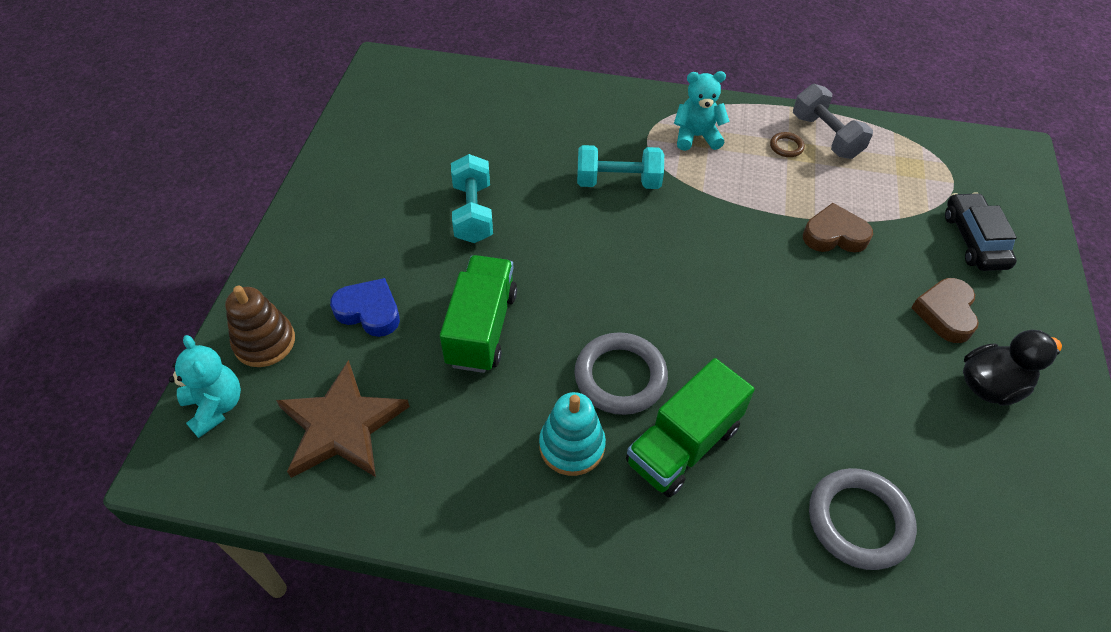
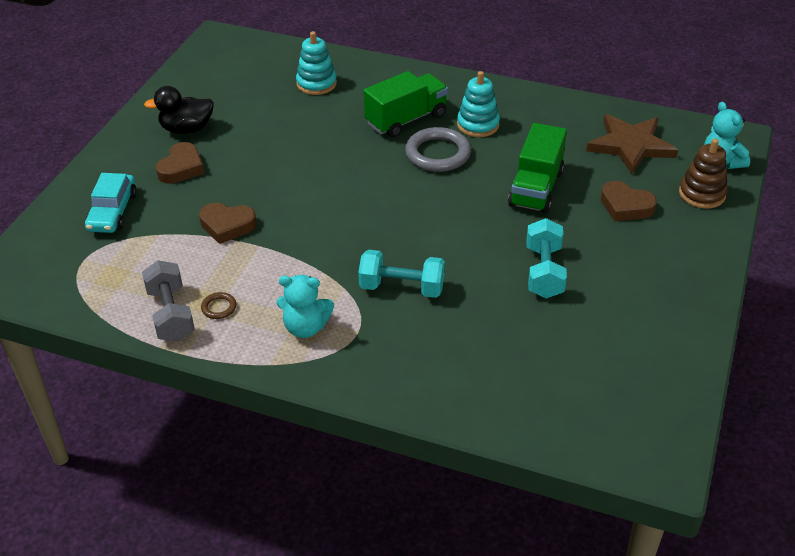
camera: 170 degrees left, 10 degrees down
blue heart [330,278,400,337] -> brown heart [601,181,657,221]
grey ring [809,468,917,570] -> turquoise stacking toy [296,31,337,95]
black car [945,192,1017,271] -> turquoise car [85,173,137,233]

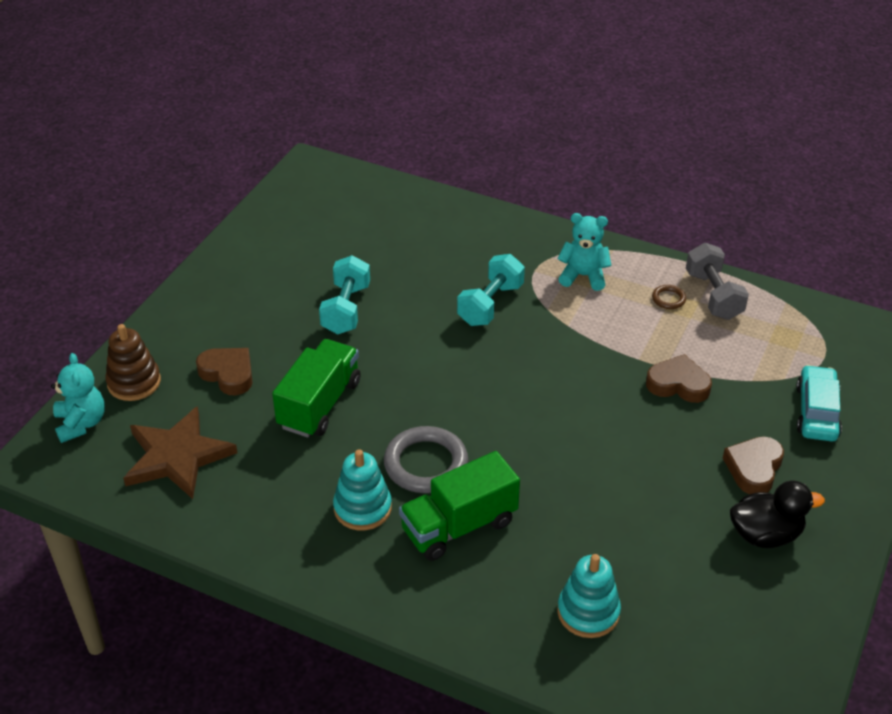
camera: 175 degrees left, 0 degrees up
turquoise dumbbell [358,250,445,298] -> turquoise dumbbell turned 75 degrees counterclockwise [457,254,525,326]

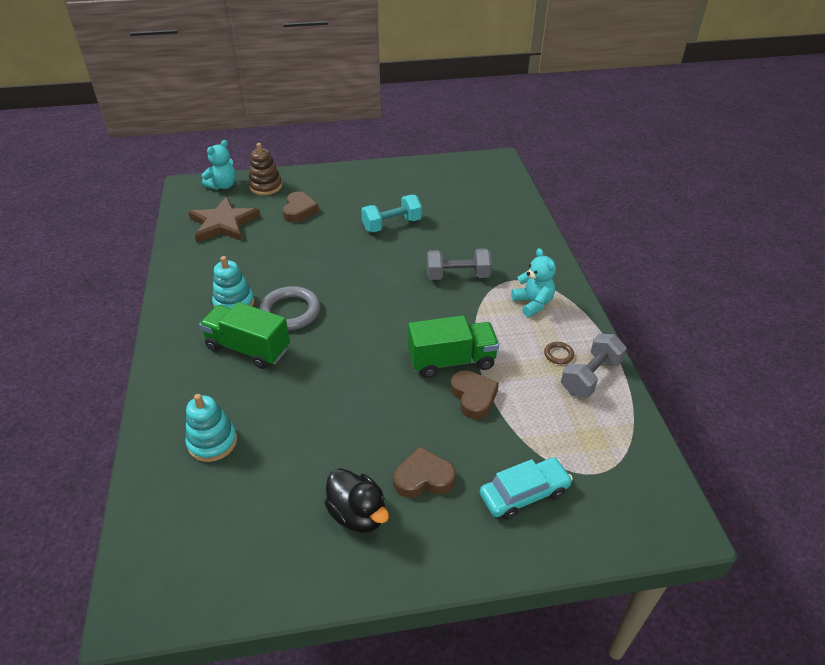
camera: 55 degrees right, 0 degrees up
green truck [272,339,361,437] -> green truck moved to [408,315,499,378]
turquoise dumbbell [457,254,525,326] -> grey dumbbell [427,248,492,280]

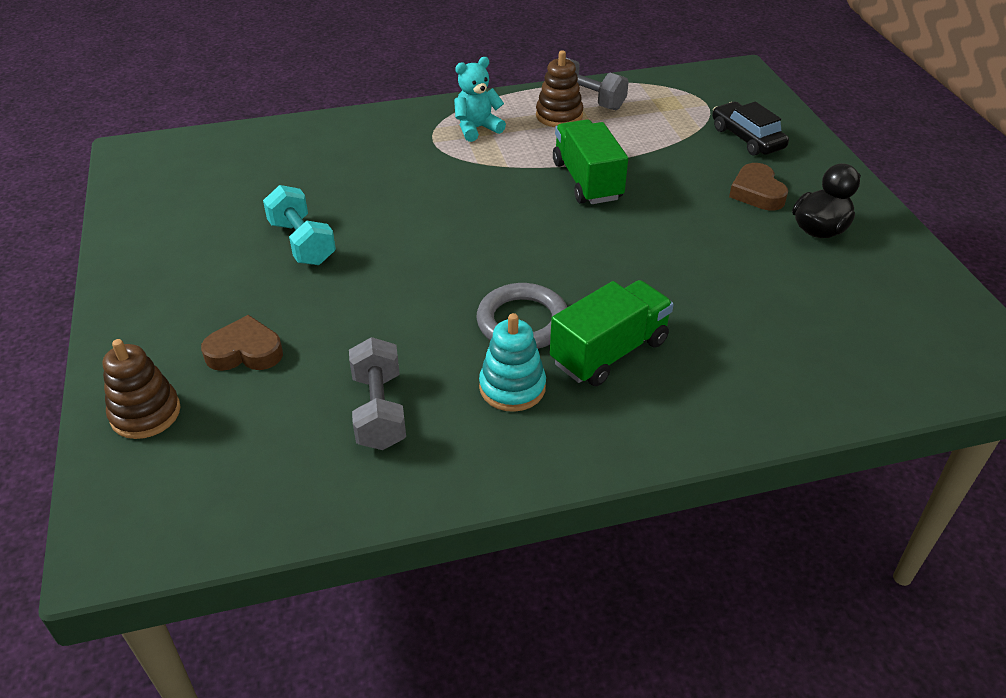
camera: 95 degrees left, 0 degrees up
turquoise stacking toy [185,394,237,462] -> none
brown star [188,196,260,242] -> none
green truck [199,302,290,369] -> green truck turned 150 degrees counterclockwise [550,280,674,386]
turquoise teddy bear [202,140,236,190] -> none
grey dumbbell [427,248,492,280] -> grey dumbbell moved to [349,337,406,450]
brown heart [450,370,499,420] -> none
turquoise car [480,458,573,520] -> black car [712,102,789,156]
brown ring [544,342,574,364] -> brown stacking toy [536,50,583,127]

